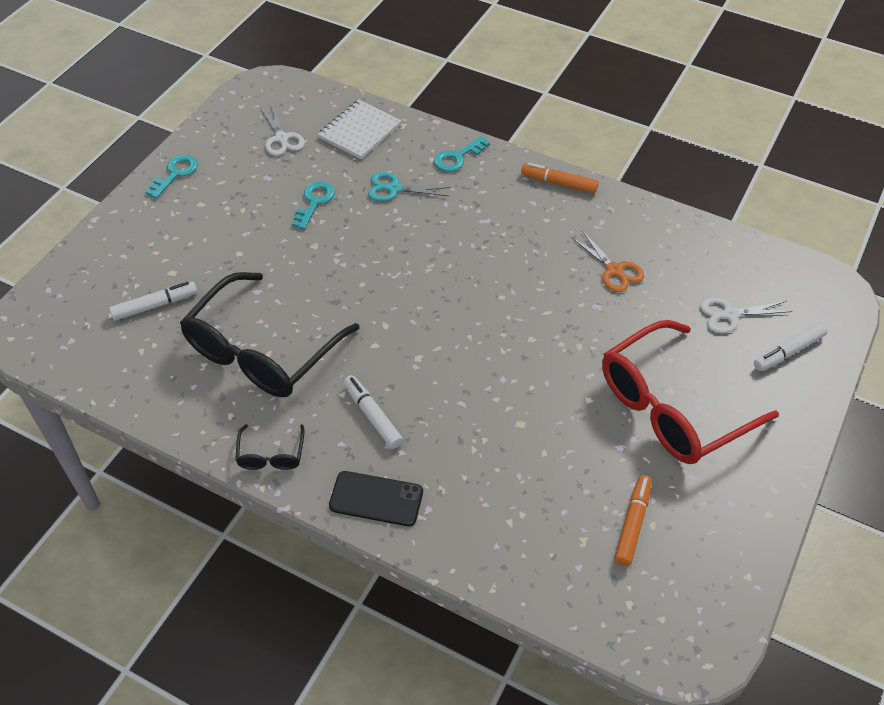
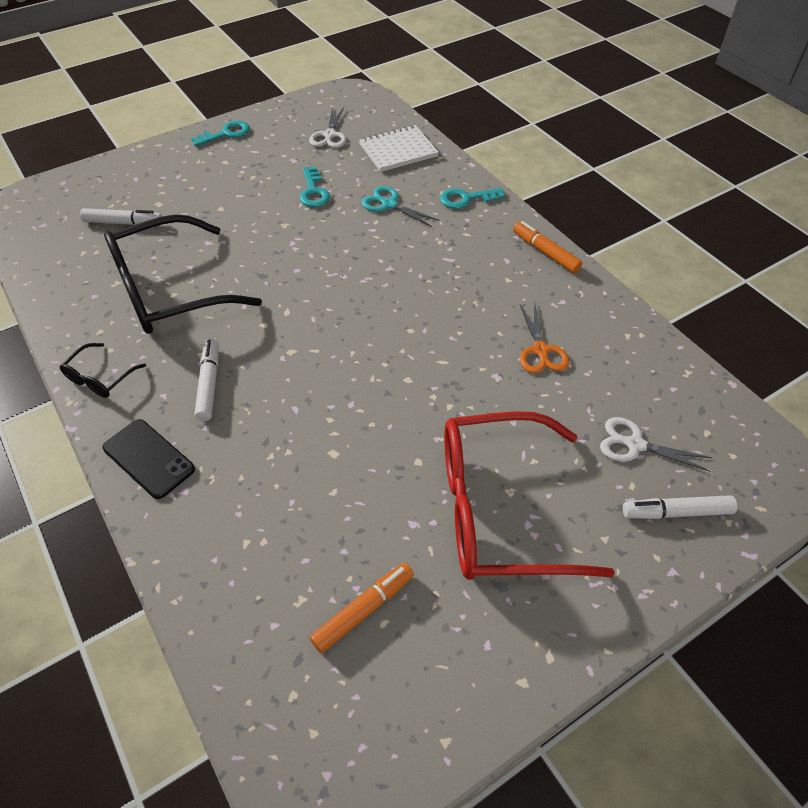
camera: 30 degrees right, 0 degrees up
turquoise key [292,181,335,230] -> turquoise key turned 120 degrees clockwise [300,167,330,207]

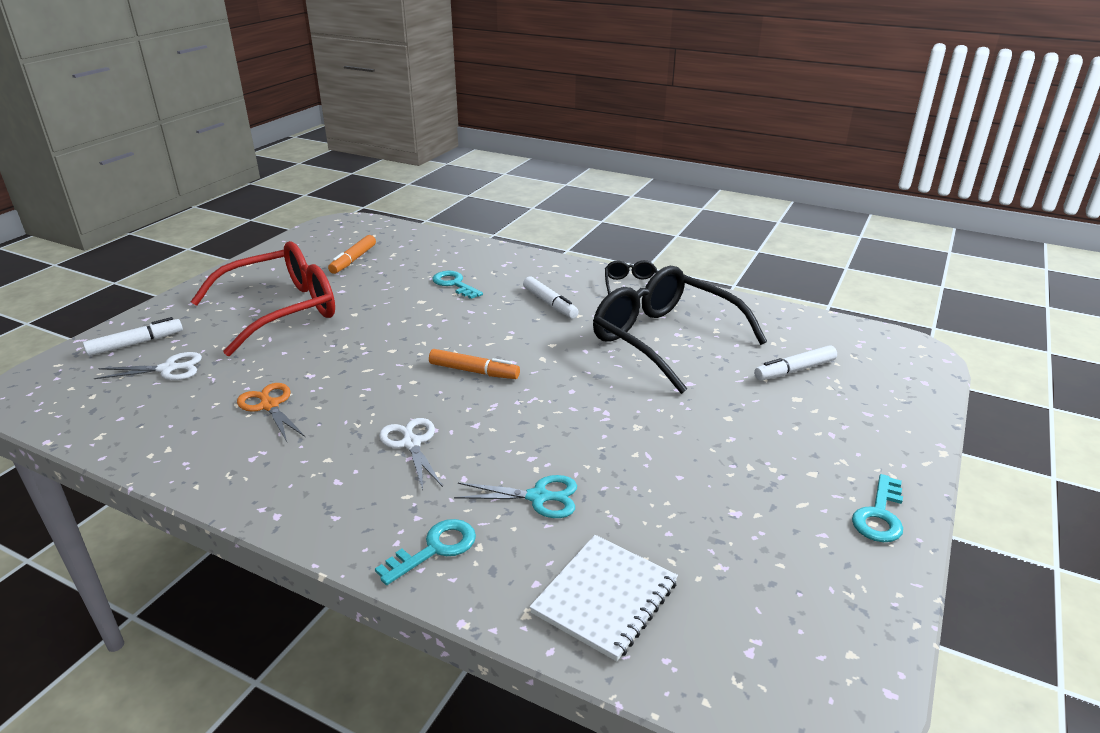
camera: 150 degrees right, 20 degrees down
black phone [102,419,195,499] -> none
black glasses [104,214,262,334] -> black glasses turned 75 degrees counterclockwise [593,266,767,394]
turquoise key [300,167,330,207] -> turquoise key moved to [432,271,483,299]
white scissors [309,107,346,148] -> white scissors moved to [379,418,443,490]
orange marker [513,221,583,273] -> orange marker moved to [429,349,520,379]

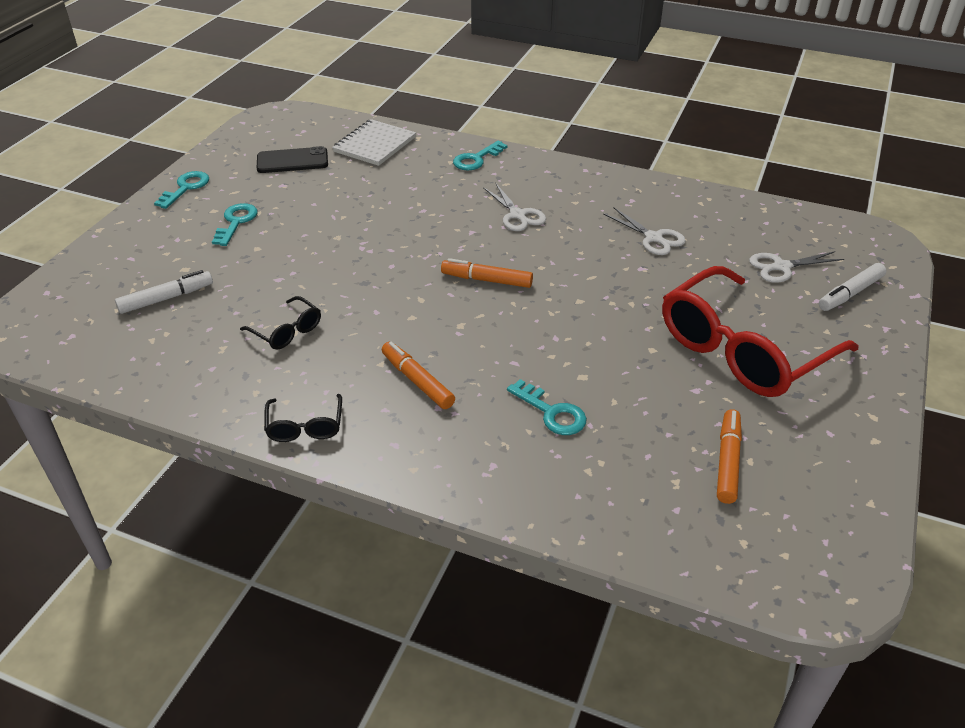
camera: 175 degrees right, 10 degrees up
orange scissors [237,383,305,442] -> white scissors [603,207,686,255]
turquoise scissors [454,475,577,518] -> none
white marker [523,276,579,319] -> orange marker [382,342,455,409]
black glasses [593,266,767,394] -> black glasses [240,296,321,350], size x0.42
none -> turquoise key [212,203,258,246]
none -> black phone [257,146,328,173]

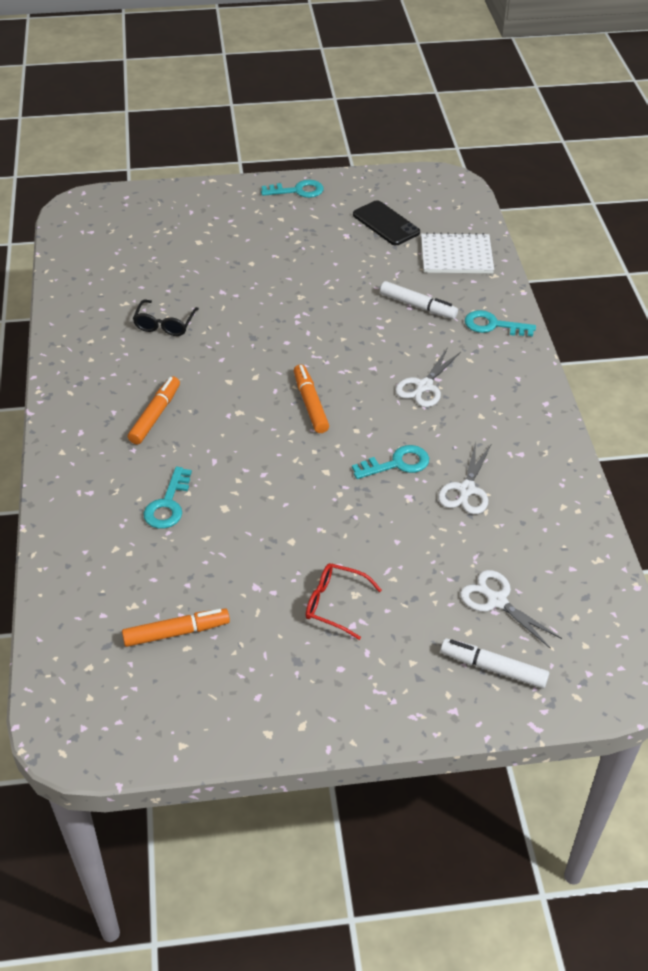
camera: 60 degrees right, 5 degrees up
white marker [115,270,213,314] -> white marker moved to [380,281,458,319]
turquoise key [212,203,258,246] -> turquoise key moved to [352,445,429,479]
black glasses [264,394,342,442] -> none
red glasses [662,266,858,397] -> red glasses [306,563,382,640], size x0.42

